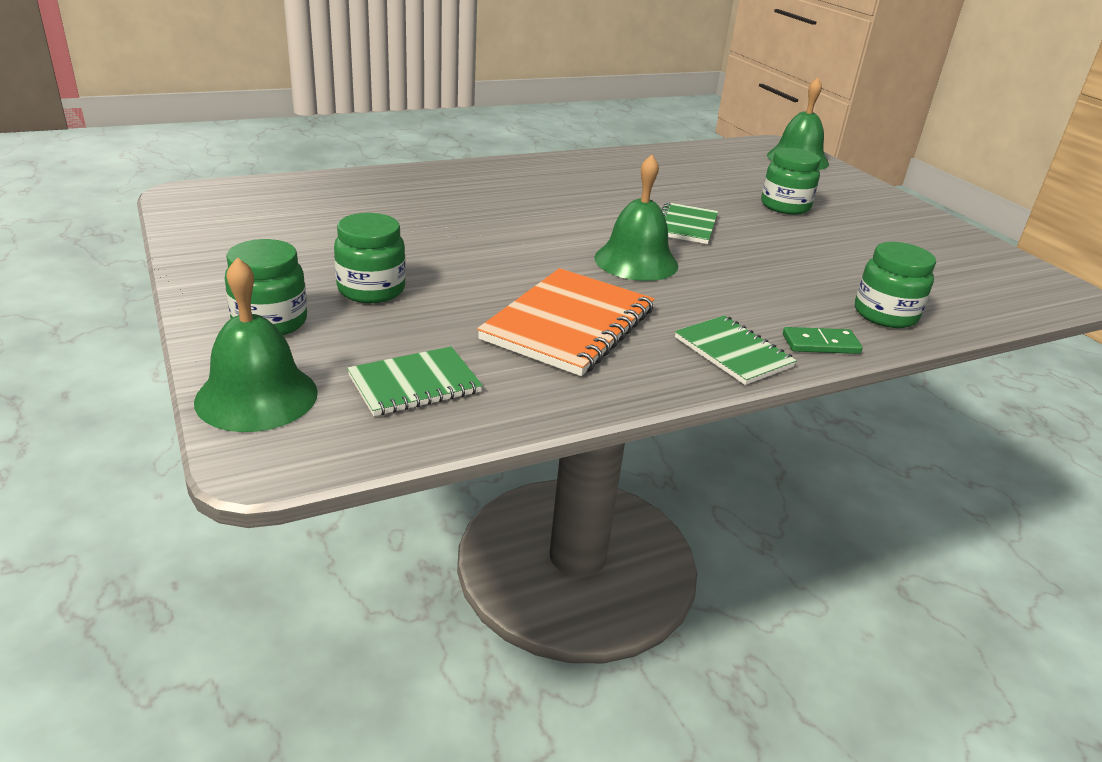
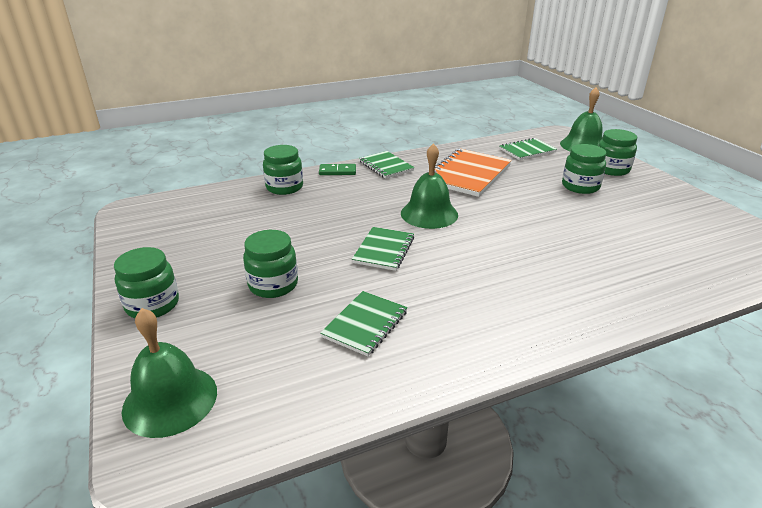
camera: 175 degrees left, 0 degrees up
none -> green jar [114,247,179,318]
none -> green notebook [320,291,408,356]

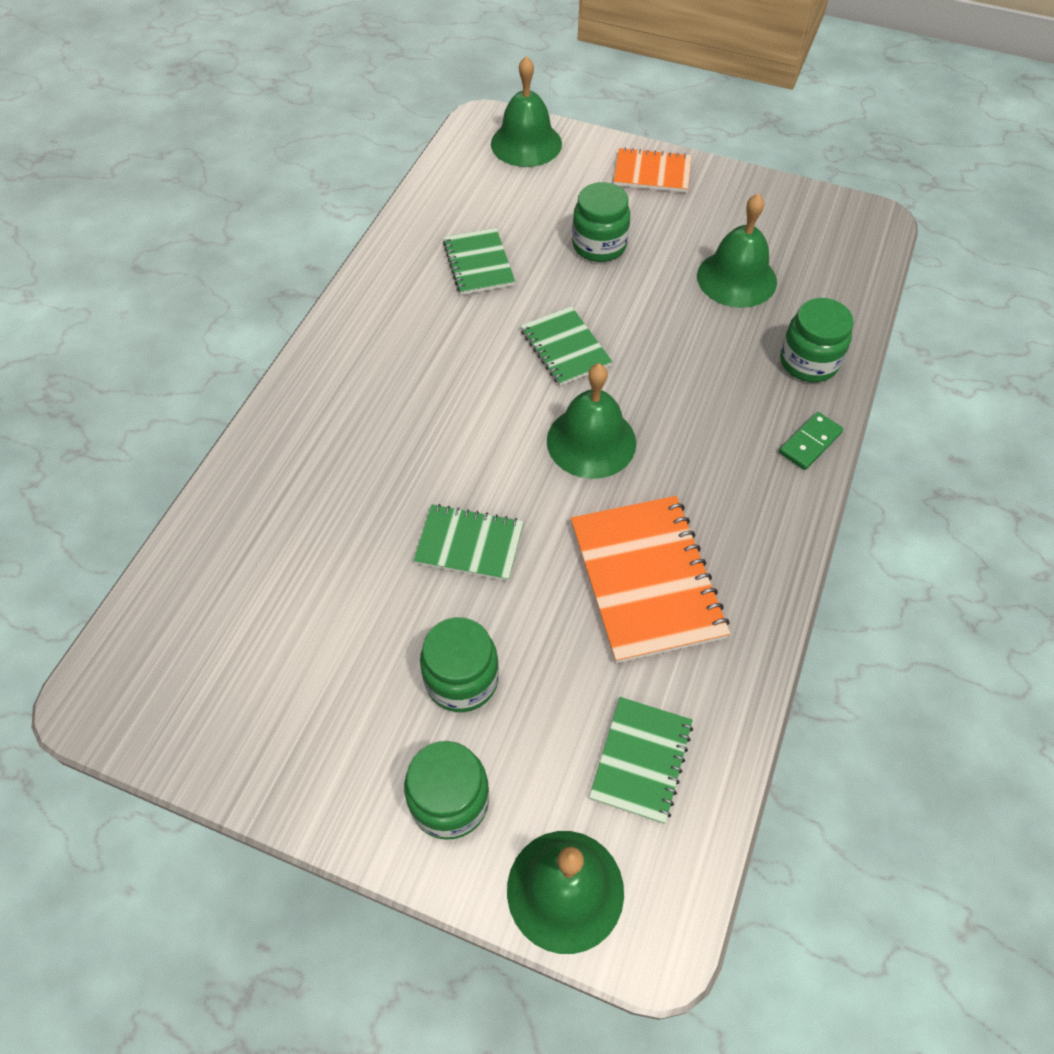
camera: 135 degrees right, 25 degrees up
green jar [114,247,179,318] -> orange notebook [614,147,691,193]
green notebook [359,151,415,179] -> green notebook moved to [413,504,524,581]
none -> green bell [697,193,777,308]

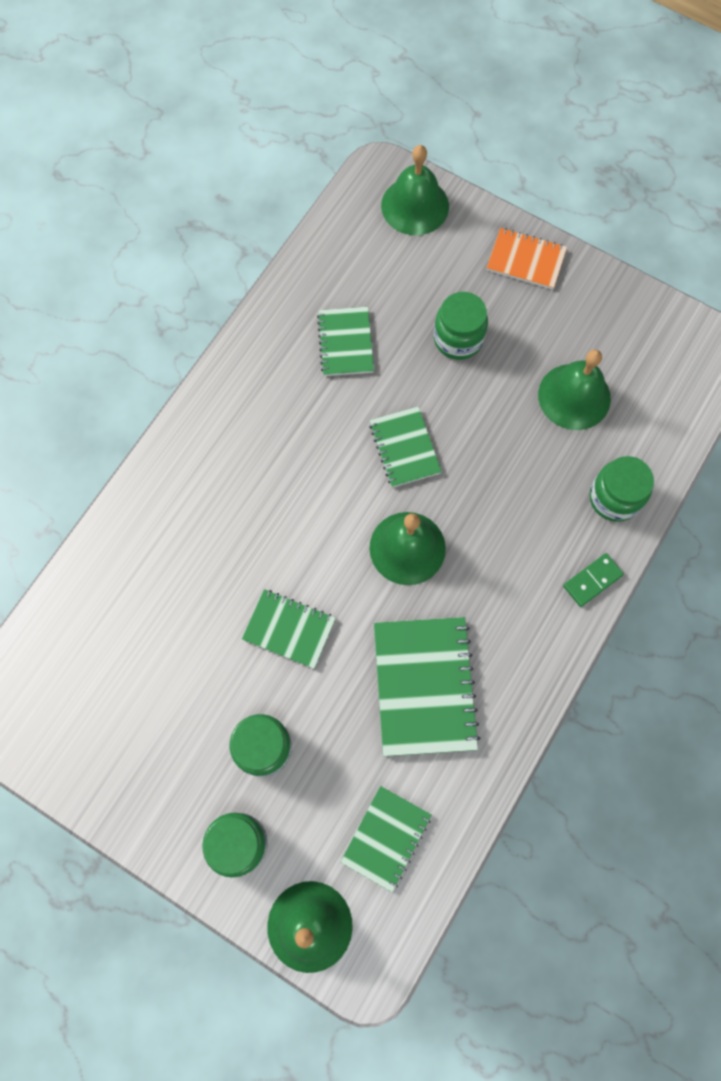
camera: 10 degrees right, 15 degrees up
orange notebook [571,496,730,663] -> green notebook [374,617,480,756]

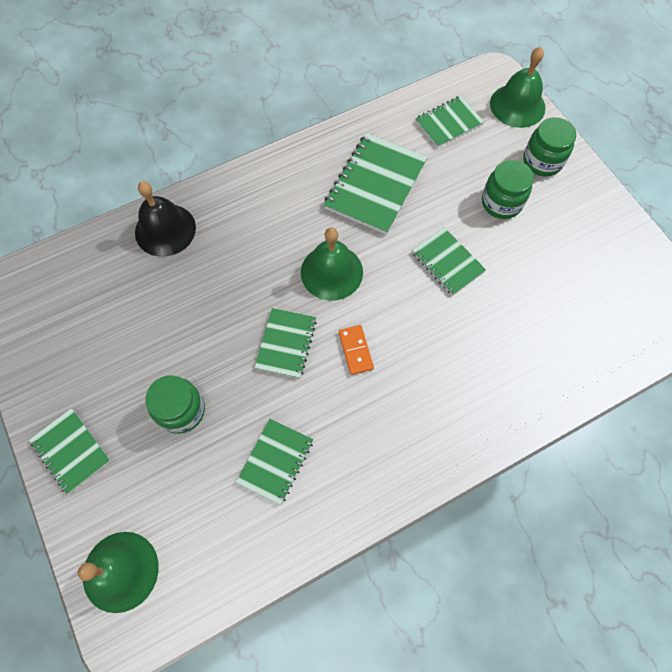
camera: 150 degrees left, 5 degrees down
orange notebook [487,228,567,290] -> green notebook [29,408,110,494]
green bell [538,349,611,430] -> none
green domino [563,553,624,607] -> none
green jar [589,456,654,522] -> black bell [135,181,196,257]
none -> orange domino [339,325,374,375]

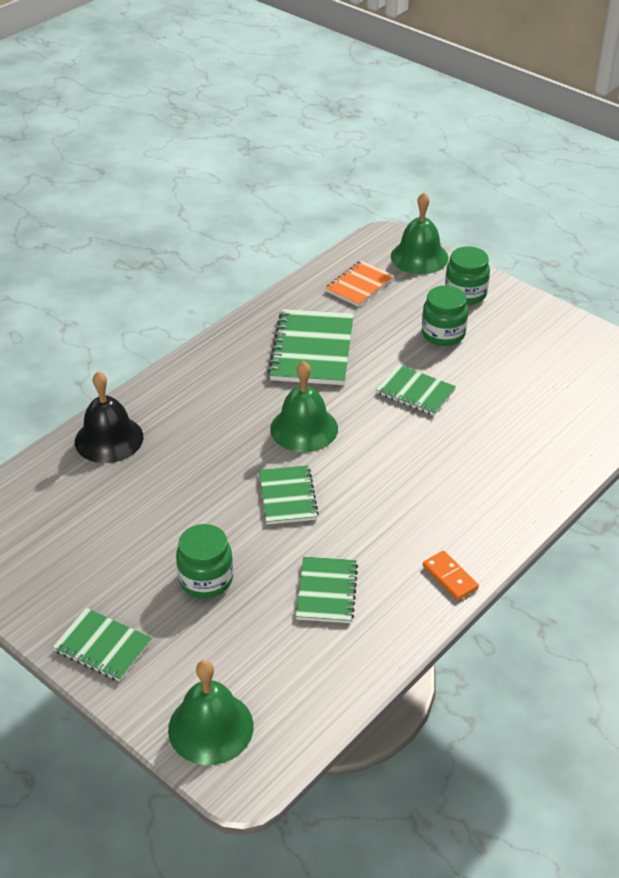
camera: 20 degrees left, 25 degrees down
orange domino [339,325,374,375] -> orange domino moved to [423,551,479,600]
green notebook [415,96,484,148] -> orange notebook [325,261,394,307]

